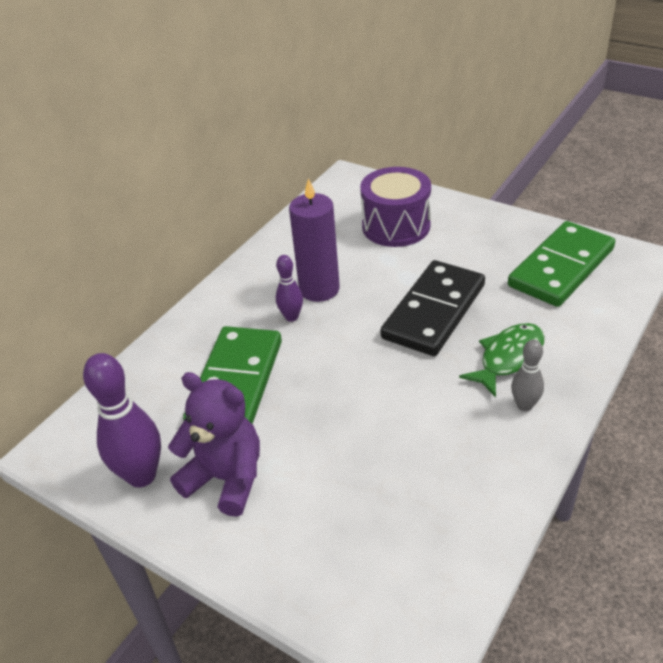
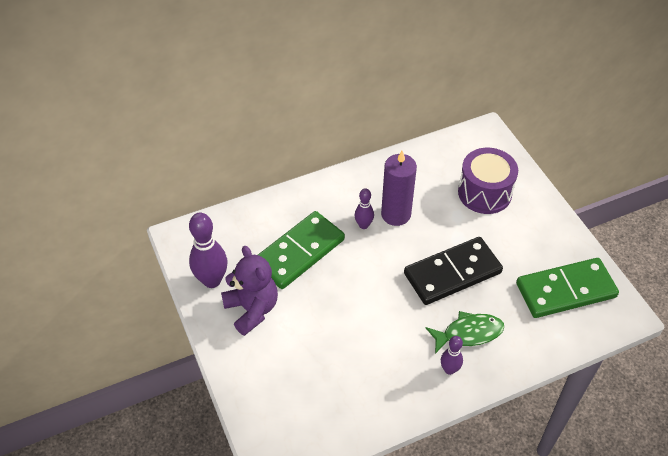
camera: 30 degrees right, 10 degrees up
grey bowling pin [511,339,544,411] -> purple bowling pin [441,336,463,375]

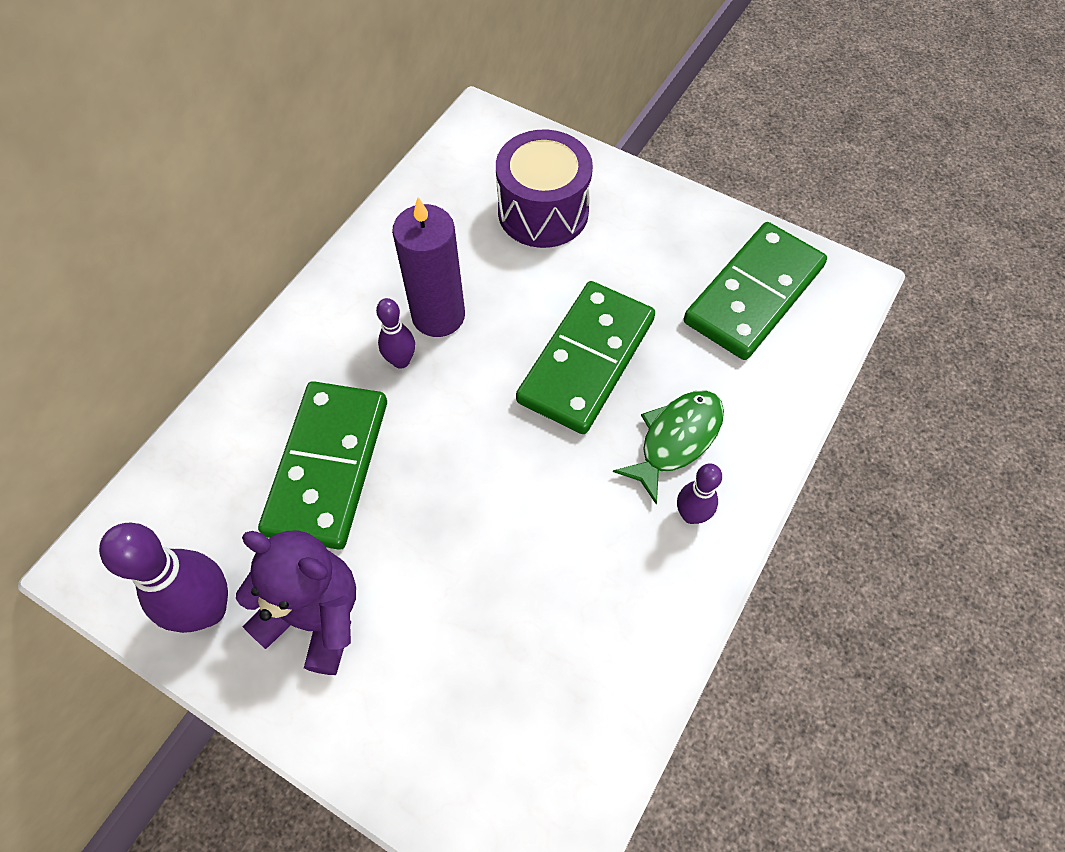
camera: 35 degrees left, 10 degrees up
black domino [404,237,503,305] -> green domino [516,281,655,434]

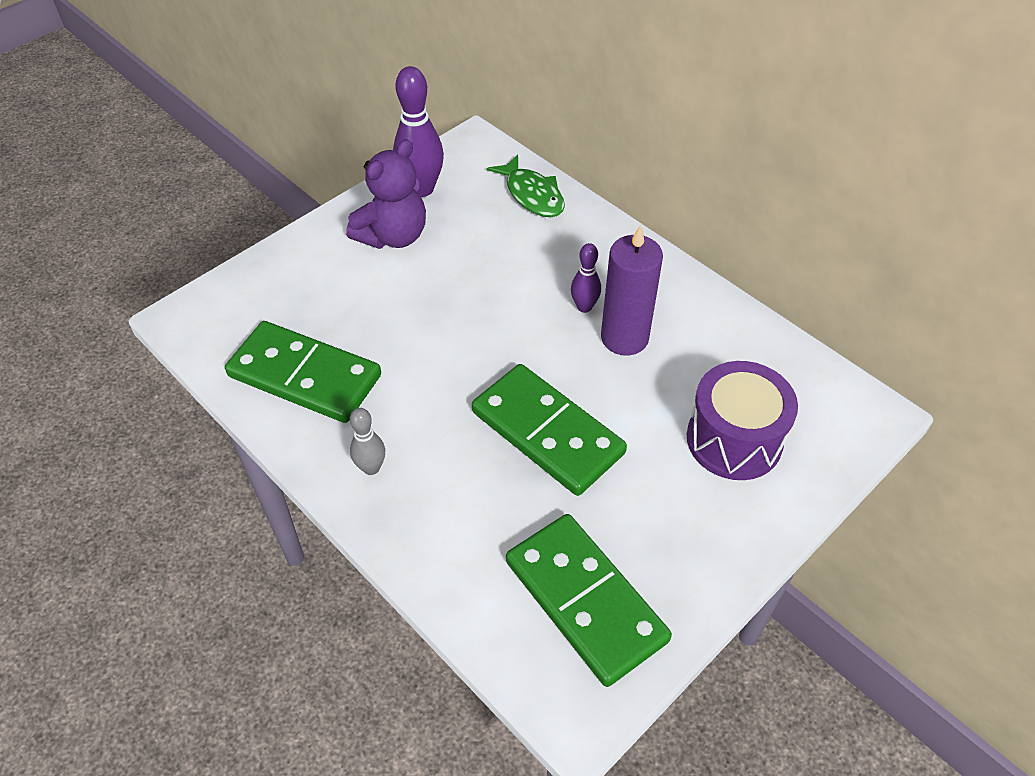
camera: 105 degrees right, 10 degrees down
green domino [258,381,387,550] -> green domino moved to [225,321,381,423]
green fish [613,391,724,505] -> green fish moved to [487,154,565,217]
purple bowling pin [677,463,722,524] -> grey bowling pin [350,408,385,475]

